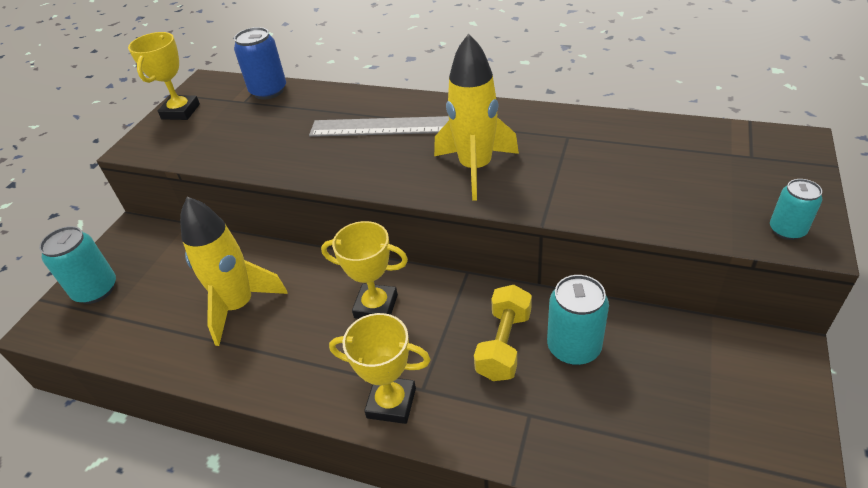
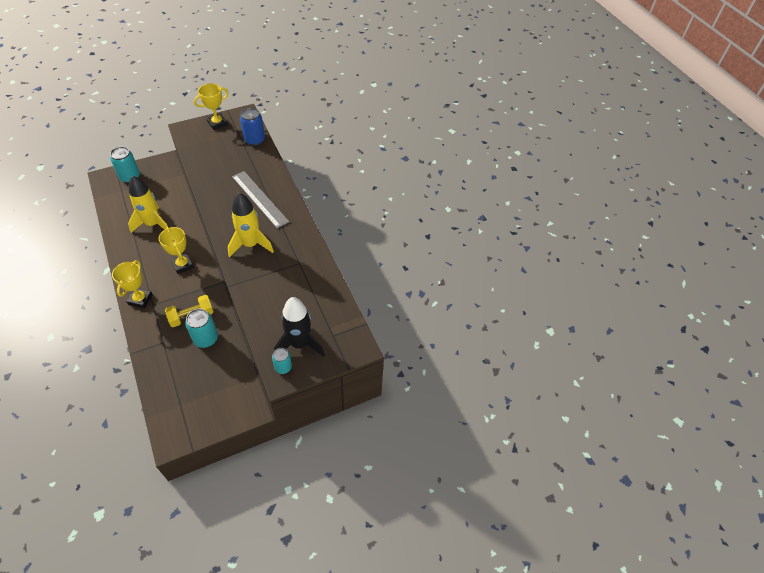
camera: 40 degrees right, 10 degrees up
yellow trophy [329,313,431,424] -> yellow trophy turned 45 degrees clockwise [112,260,153,309]
none -> black rocket [274,297,325,357]

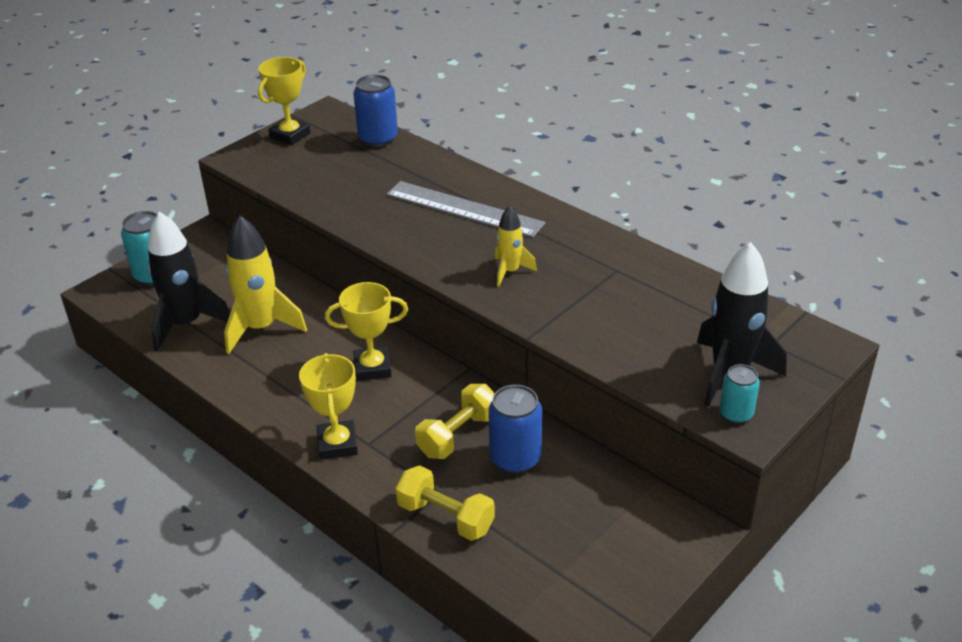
camera: 20 degrees left, 15 degrees down
yellow trophy [159,227,194,274] -> yellow trophy turned 45 degrees counterclockwise [325,282,408,381]
turquoise can [185,309,218,348] -> blue can [488,385,542,474]
yellow rocket [228,193,274,257] -> yellow rocket [495,206,537,287], size x0.55
none -> black rocket [147,211,230,352]
none -> yellow dumbbell [396,466,495,541]

